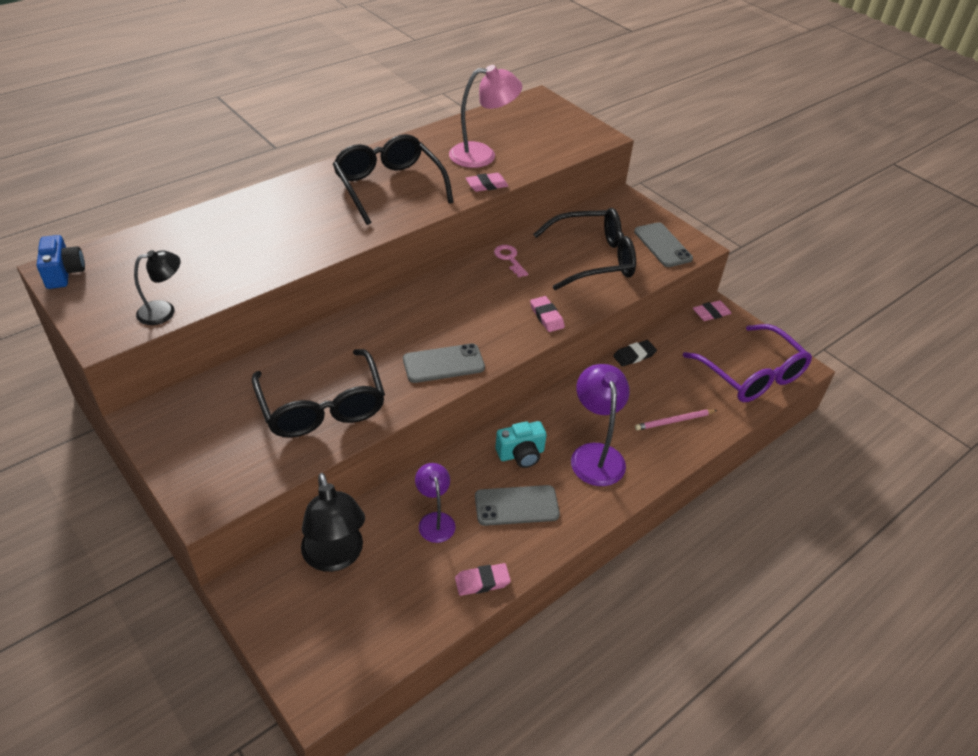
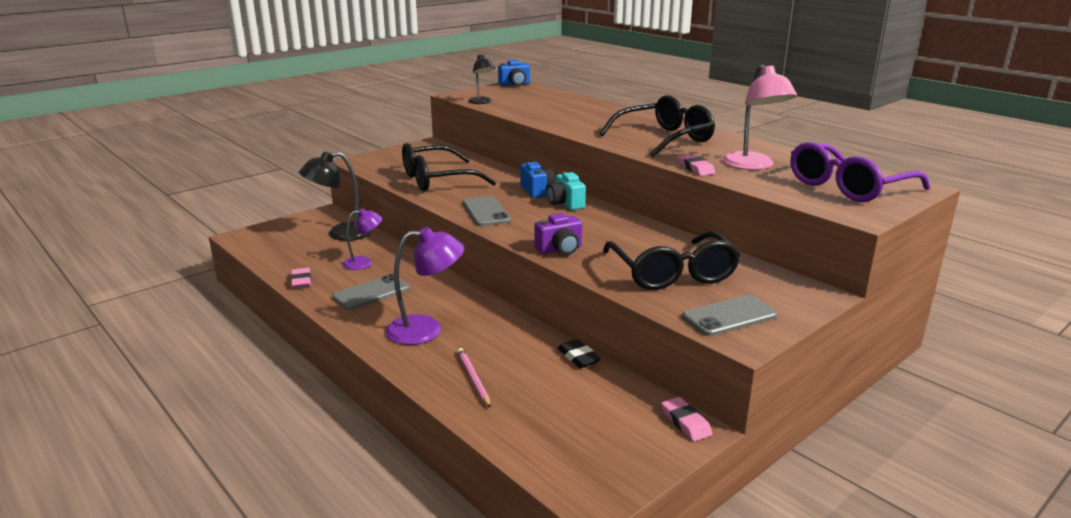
camera: 90 degrees right, 20 degrees down
grey phone [475,485,560,526] -> grey phone turned 60 degrees clockwise [332,274,410,310]
pink key [494,245,528,277] -> none
turquoise camera [495,421,546,468] -> turquoise camera moved to [547,172,586,210]
pink eraser [530,296,565,332] -> purple camera [534,213,582,255]
purple glasses [683,324,812,402] -> purple glasses moved to [790,142,930,202]
none -> blue camera [520,162,555,198]

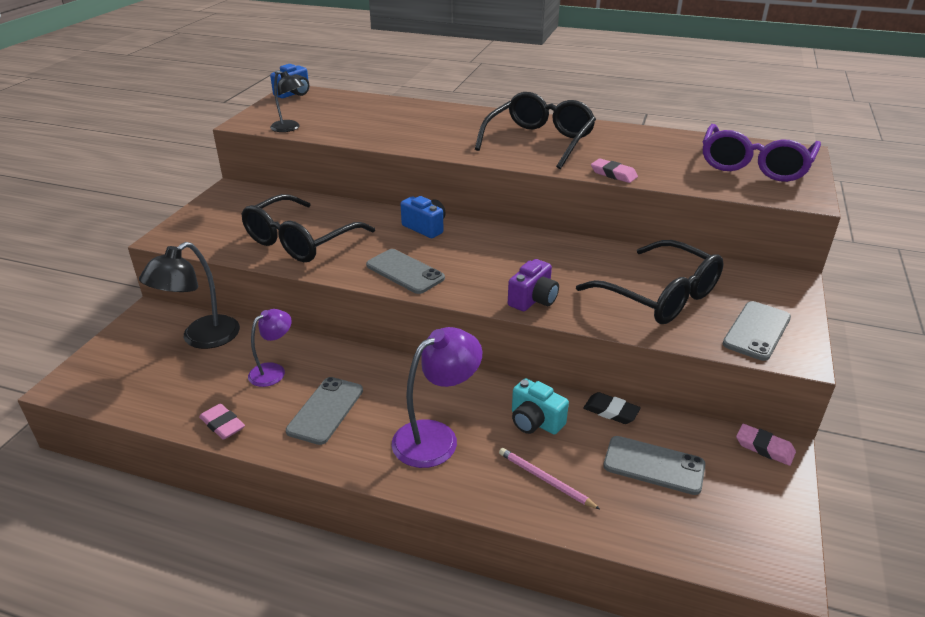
camera: 30 degrees left, 10 degrees up
turquoise camera [547,172,586,210] -> turquoise camera moved to [512,378,569,435]
pink lamp [722,64,797,170] -> none
none -> grey phone [603,436,705,495]

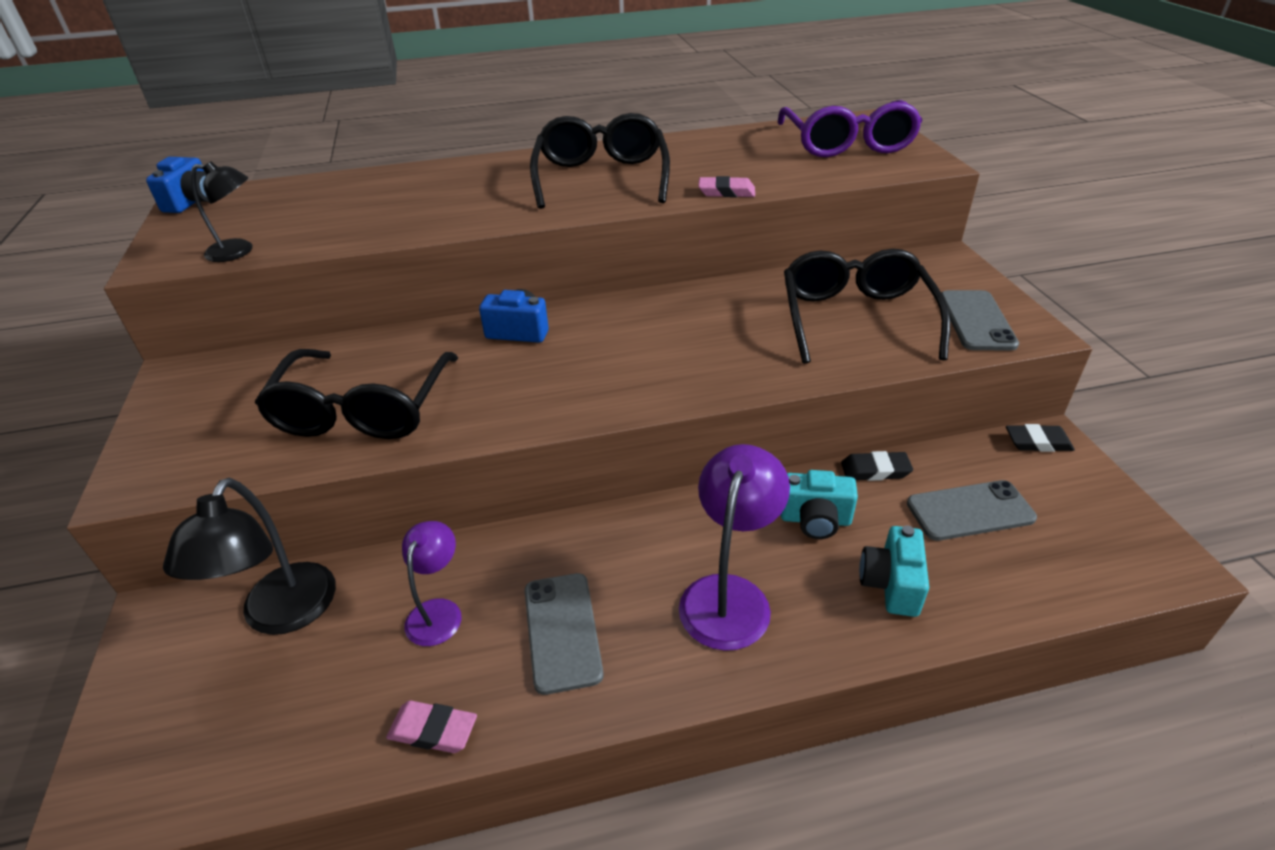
camera: 30 degrees left, 5 degrees up
grey phone [366,249,445,294] -> none
pink pencil [499,448,600,509] -> turquoise camera [859,525,929,617]
purple camera [508,259,559,311] -> none
black glasses [576,240,724,324] -> black glasses turned 105 degrees counterclockwise [784,249,951,364]
pink eraser [736,424,796,466] -> black eraser [1006,424,1075,452]

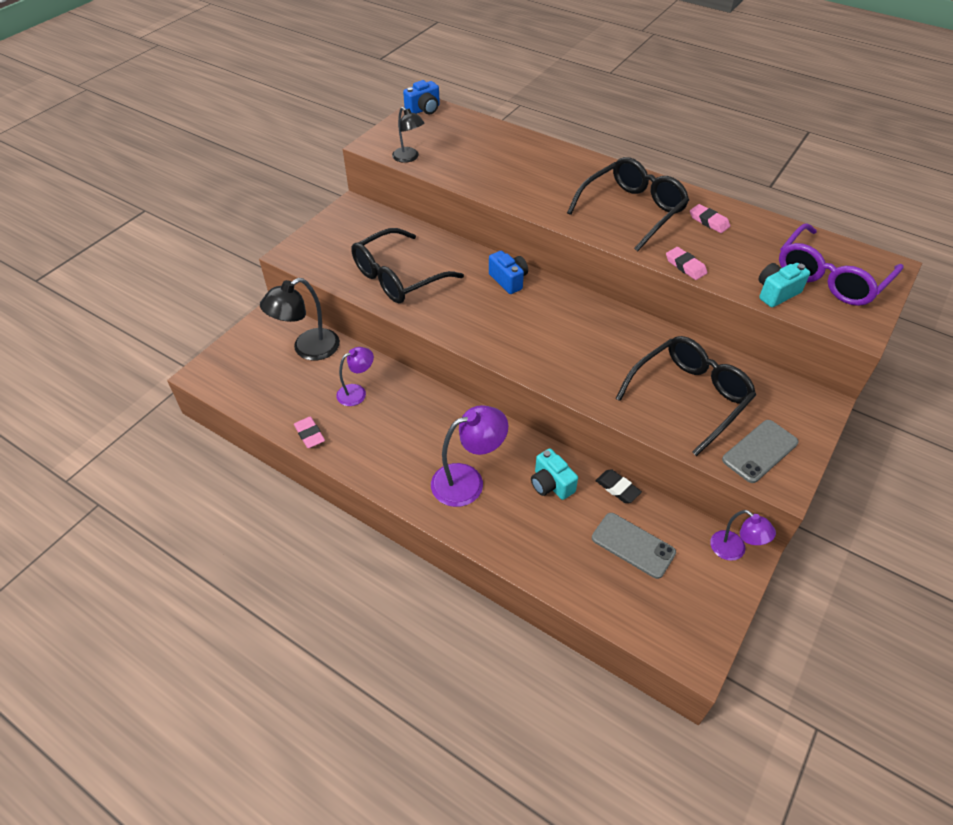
camera: 45 degrees right, 10 degrees up
grey phone [524,573,604,695] -> none
turquoise camera [859,525,929,617] -> turquoise camera moved to [758,263,810,307]
black eraser [1006,424,1075,452] -> purple lamp [710,510,776,561]
none -> pink eraser [690,204,730,233]

